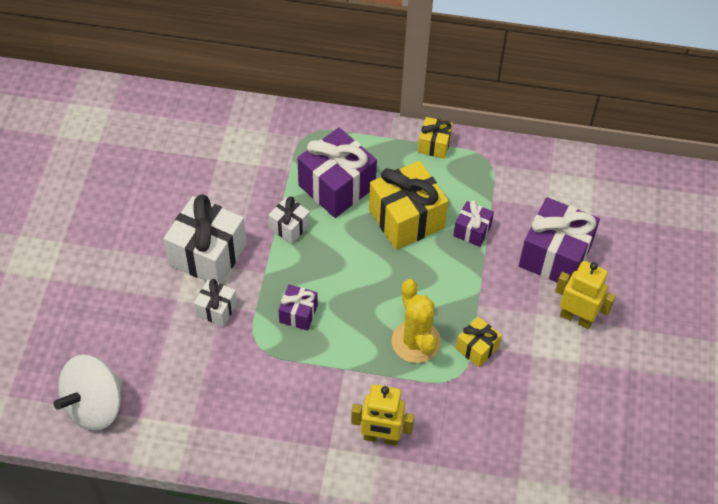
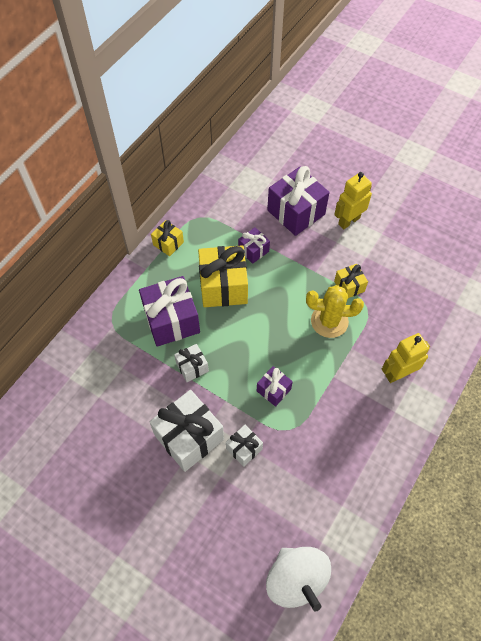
camera: 65 degrees left, 5 degrees up
yellow robot [351,384,414,446] -> yellow robot turned 150 degrees counterclockwise [382,333,430,383]

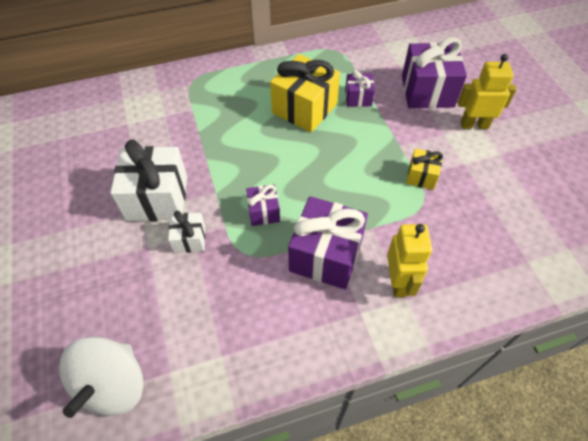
camera: 40 degrees right, 5 degrees down
purple gift [139,276,200,347] -> purple gift moved to [288,196,368,289]
yellow gift [151,220,184,256] -> none
white gift [174,344,209,382] -> none
yellow cactus [306,285,364,338] -> none
yellow robot [382,333,430,383] -> yellow robot turned 75 degrees clockwise [387,224,432,297]

